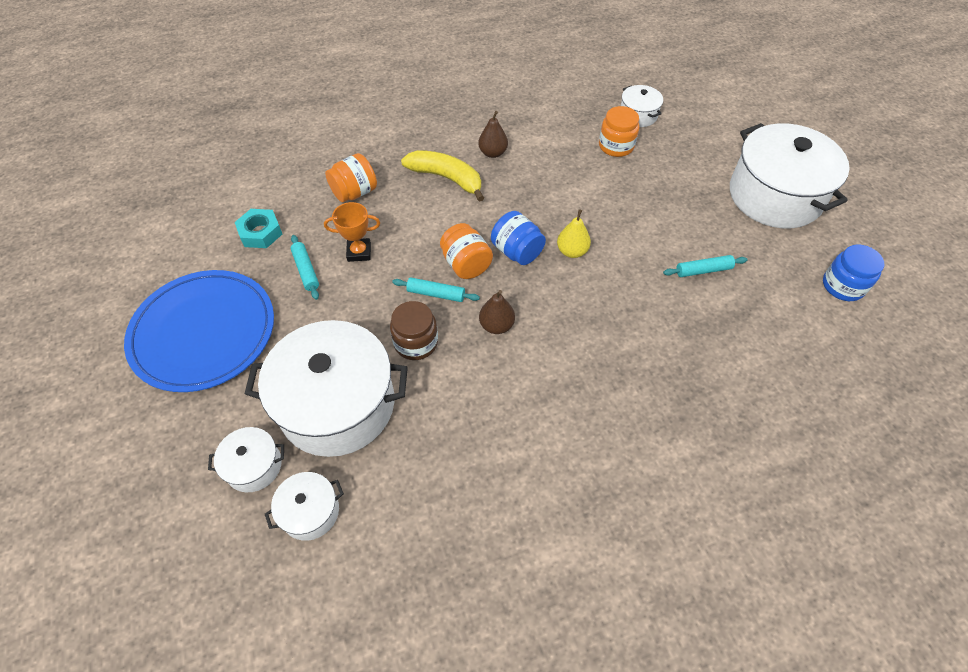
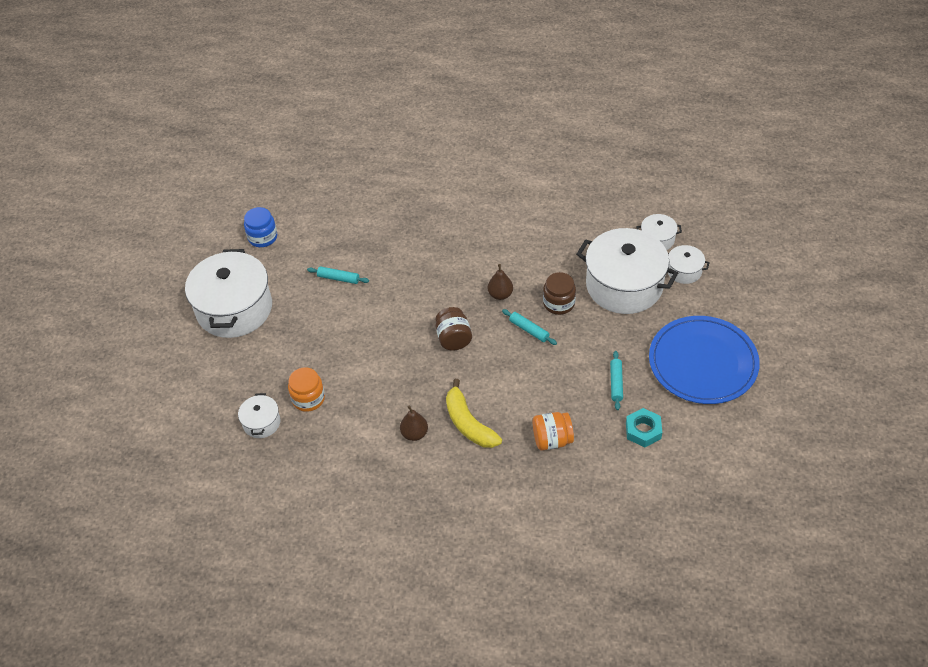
camera: 150 degrees left, 5 degrees down
orange trophy [324,202,380,262] -> none
orange jar [440,223,493,279] -> none
blue jar [491,211,546,265] -> brown jar [435,307,472,351]
yellow pear [557,210,591,258] -> none

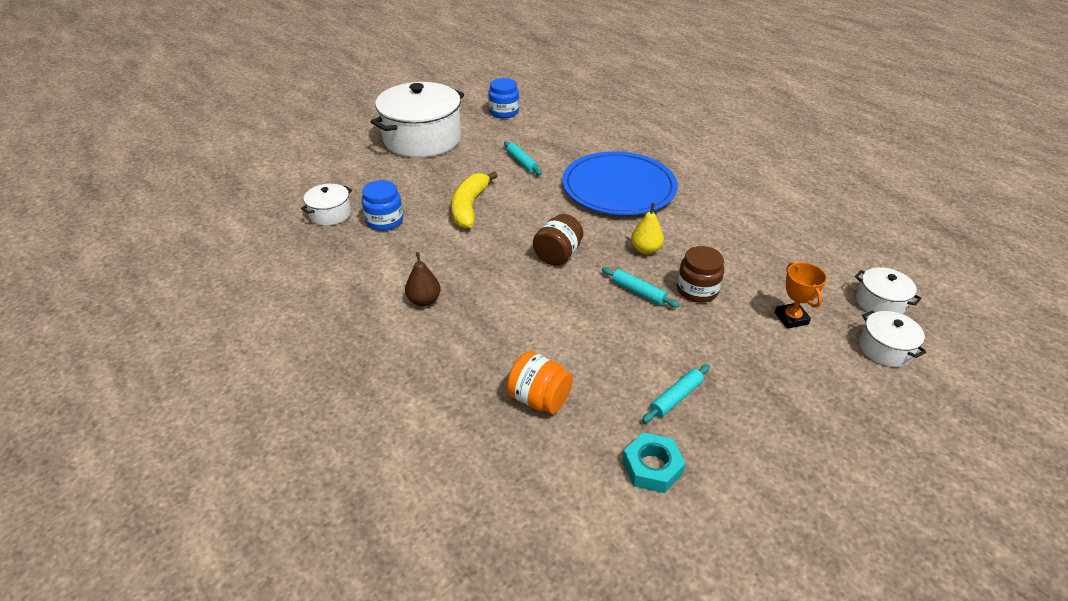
camera: 40 degrees right, 10 degrees down
orange jar [288,367,325,412] -> blue jar [362,180,403,231]
yellow banana [446,379,502,448] -> yellow banana moved to [451,171,498,229]
brown pear [488,264,513,300] -> yellow pear [631,203,664,254]
turquoise rolling pin [502,309,557,345] -> turquoise rolling pin turned 45 degrees counterclockwise [602,267,679,308]
white pot [576,228,678,314] -> orange trophy [775,262,827,329]
blue plate [649,316,760,404] -> blue plate moved to [562,151,678,215]

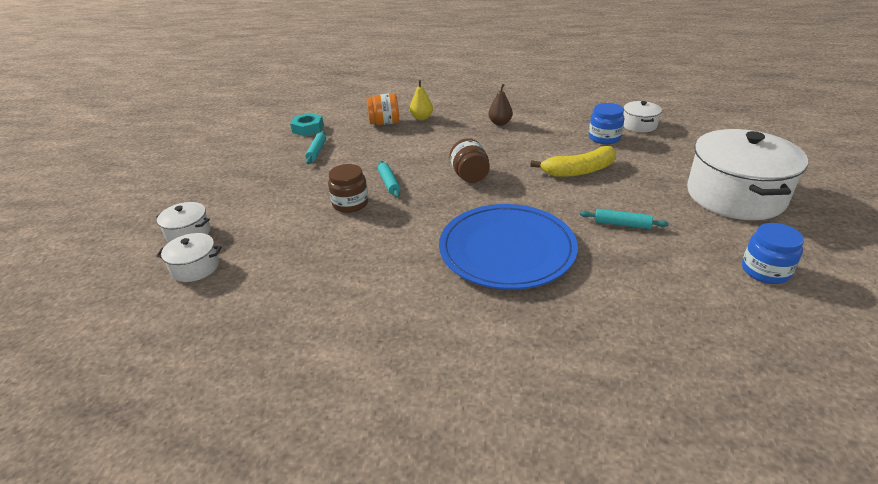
camera: 140 degrees right, 5 degrees down
yellow banana [451,171,498,229] -> yellow banana turned 105 degrees clockwise [530,146,616,177]
turquoise rolling pin [602,267,679,308] -> turquoise rolling pin turned 75 degrees clockwise [378,160,400,198]
yellow pear [631,203,664,254] -> yellow pear moved to [410,80,433,120]
orange trophy [775,262,827,329] -> none

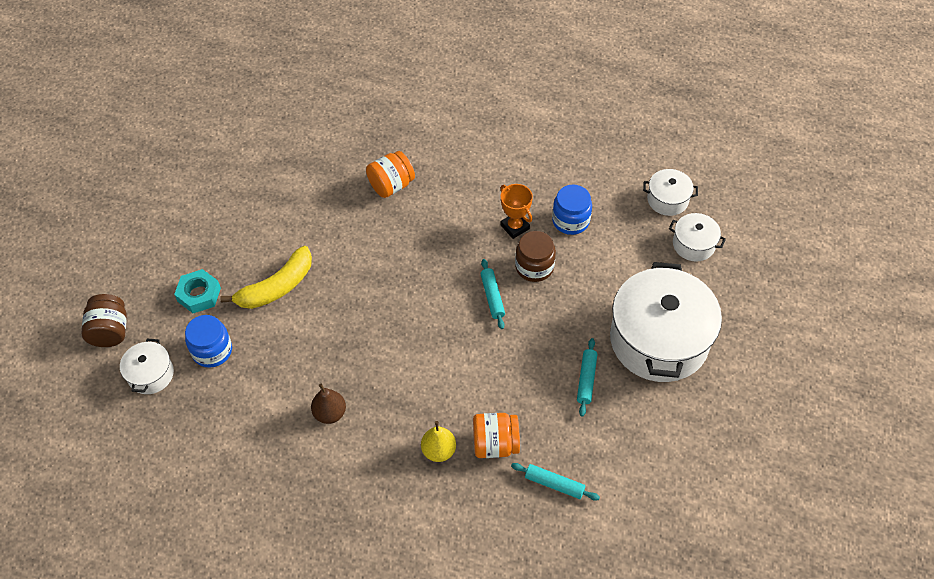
camera: 175 degrees left, 20 degrees up
turquoise nut [290,113,324,136] -> turquoise nut moved to [174,269,221,313]
blue plate [439,204,578,289] -> orange jar [366,151,415,198]
brown jar [450,138,490,183] -> brown jar moved to [81,294,127,347]
yellow banana [530,146,616,177] -> yellow banana turned 150 degrees clockwise [220,246,312,309]
turquoise rolling pin [580,209,669,229] -> turquoise rolling pin moved to [511,463,600,500]
white pot [687,129,808,220] -> white pot moved to [610,262,722,382]
blue jar [742,223,804,284] -> blue jar moved to [552,185,592,235]
none -> orange trophy [500,184,533,239]

